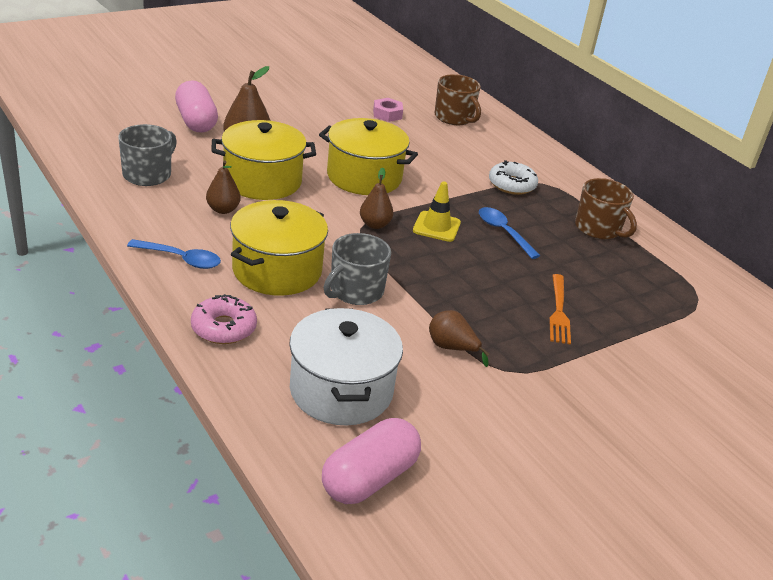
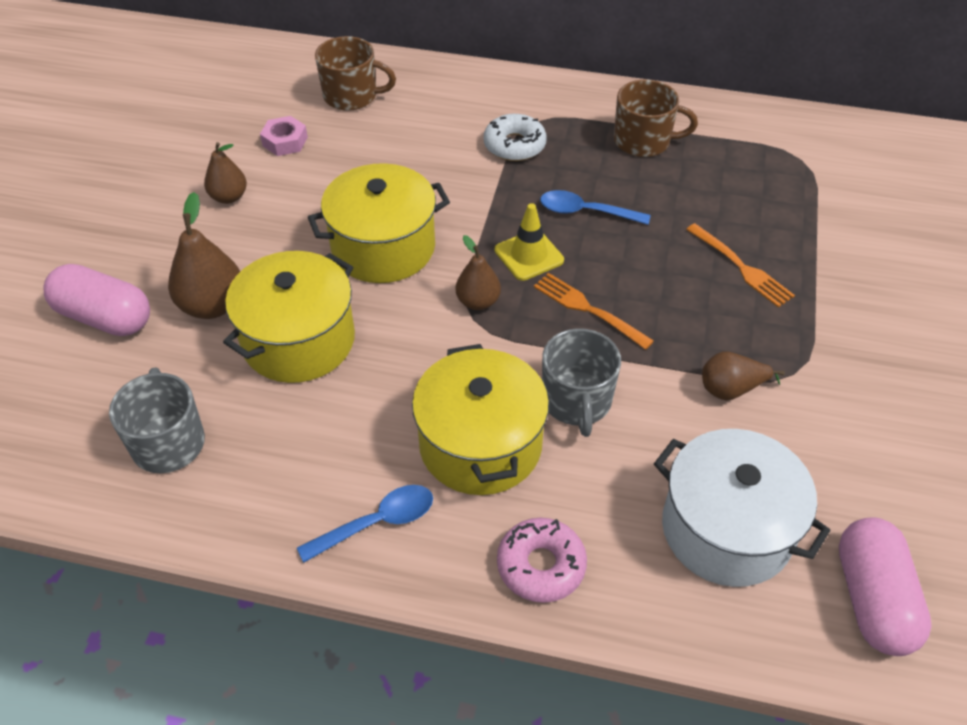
camera: 40 degrees left, 15 degrees up
brown pear [206,160,241,214] -> brown pear moved to [204,142,247,204]
none -> orange fork [534,273,654,350]

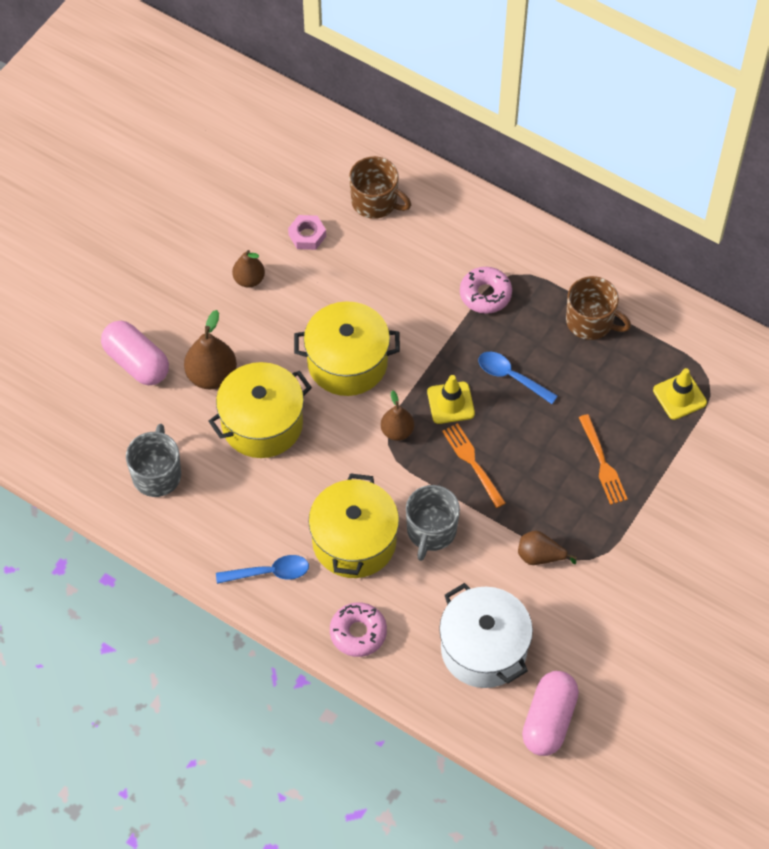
camera: 20 degrees right, 10 degrees up
white donut [484,114,547,161] -> pink donut [460,267,512,314]
none -> yellow traffic cone [653,368,707,420]

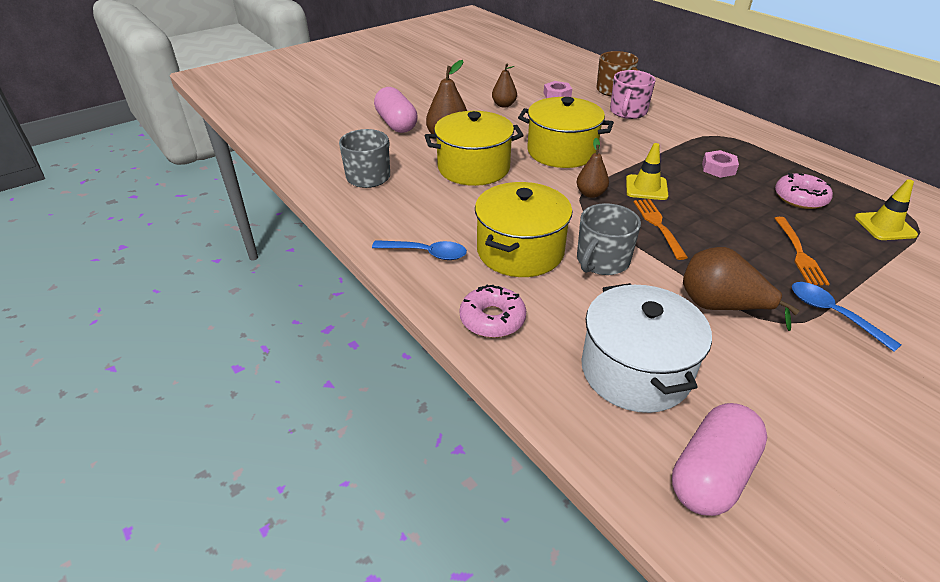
camera: 20 degrees right, 20 degrees down
pink donut [460,267,512,314] -> pink donut moved to [775,173,833,209]
blue spoon [478,352,558,404] -> blue spoon moved to [792,282,901,352]
brown pear [518,530,577,565] -> brown pear [683,247,800,331], size x1.57
brown mug [566,276,631,340] -> none
none -> pink mug [610,70,656,119]
none -> pink nut [702,150,739,178]

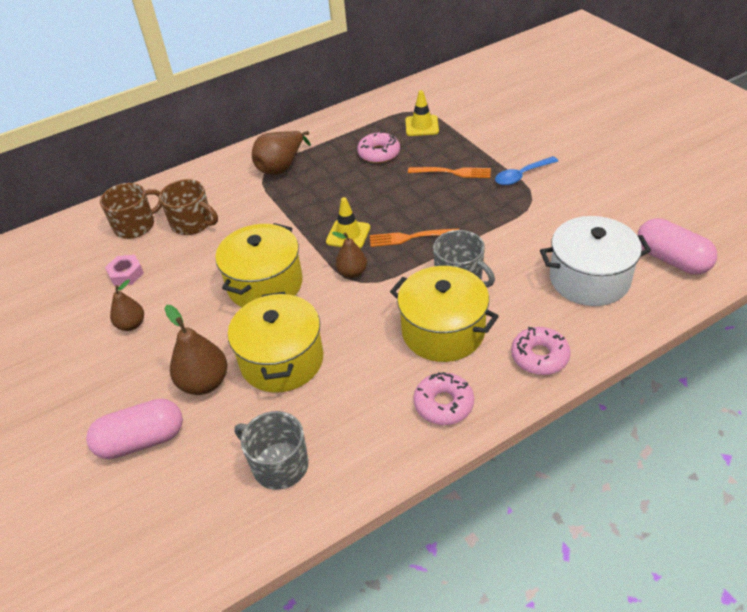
camera: 80 degrees left, 5 degrees up
blue spoon [372,240,467,260] -> pink donut [414,372,474,425]
pink mug [610,70,656,119] -> brown mug [159,179,218,235]
brown pear [683,247,800,331] -> brown pear moved to [252,131,311,175]
pink nut [702,150,739,178] -> none

